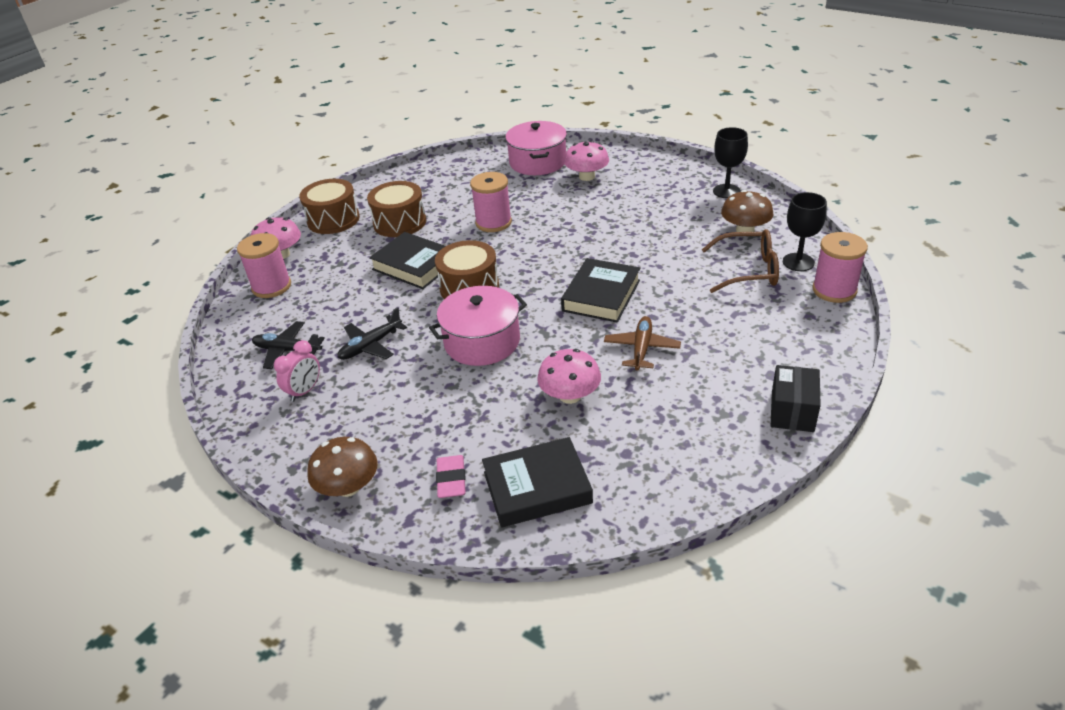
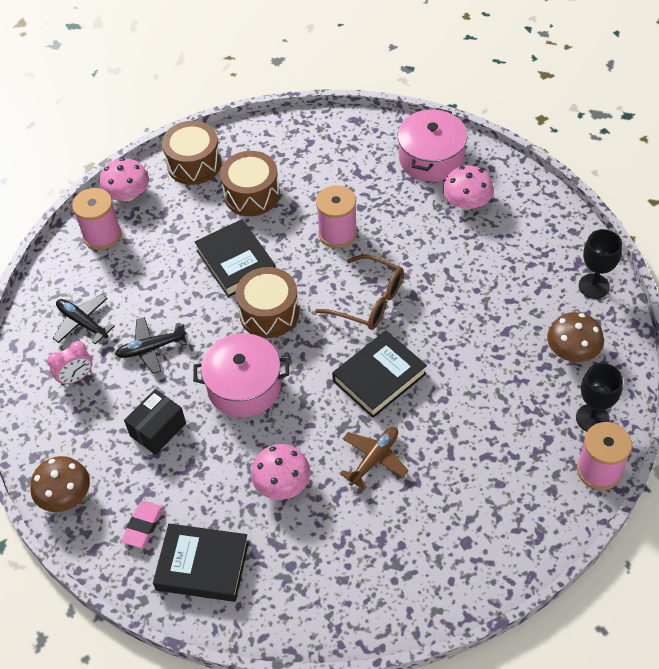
camera: 25 degrees right, 15 degrees up
brown glasses [702,229,779,293] -> brown glasses moved to [315,255,404,330]
black box [771,365,821,432] -> black box moved to [124,389,186,455]

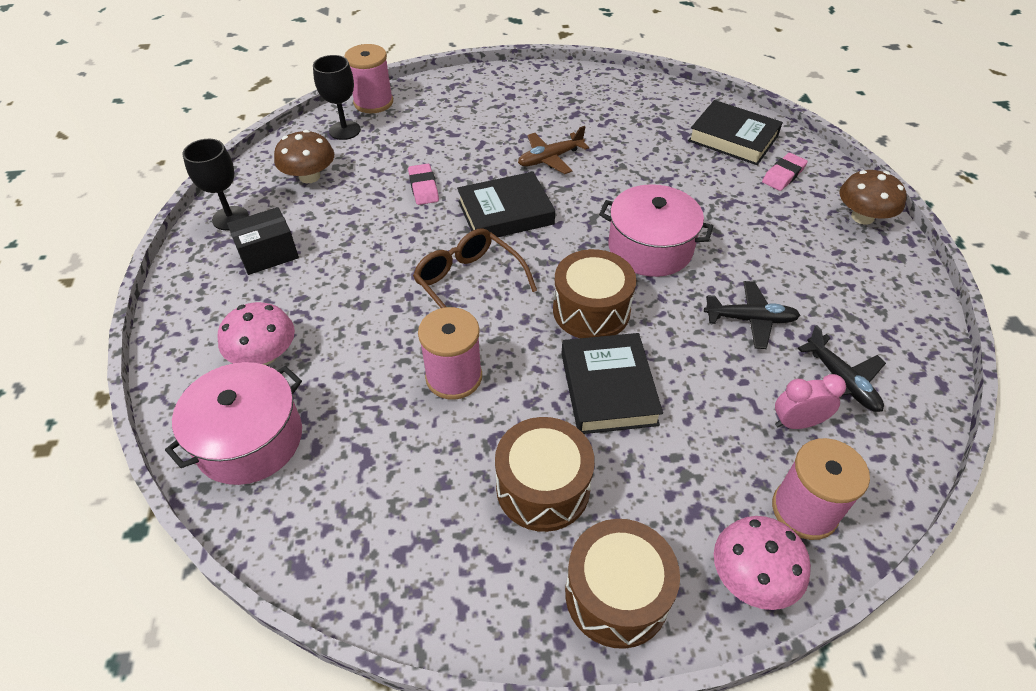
camera: 160 degrees left, 5 degrees down
pink clock [47,341,93,386] -> pink clock moved to [775,374,846,429]
black box [124,389,186,455] -> black box moved to [227,207,299,275]
pink mushroom [251,444,310,500] -> none
none -> pink eraser [408,164,439,205]

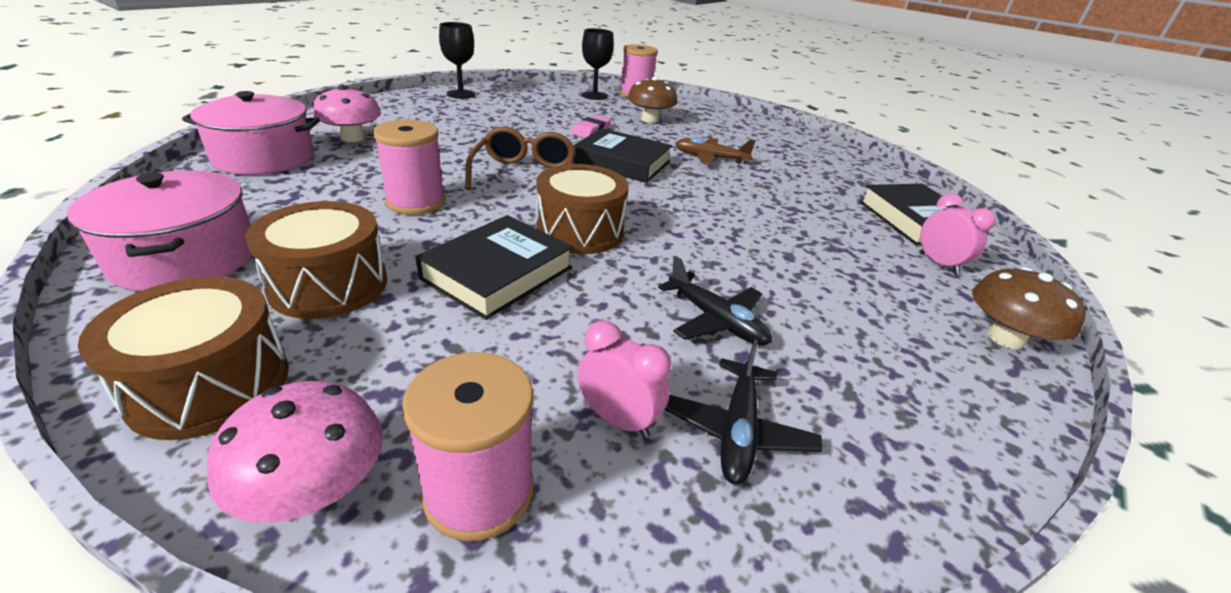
camera: 40 degrees right, 15 degrees down
black box [227,207,299,275] -> none
brown mushroom [274,130,334,183] -> brown mushroom moved to [628,77,677,123]
pink pot [599,184,713,277] -> pink pot moved to [67,170,252,291]
pink eraser [762,153,808,191] -> pink clock [919,193,996,274]

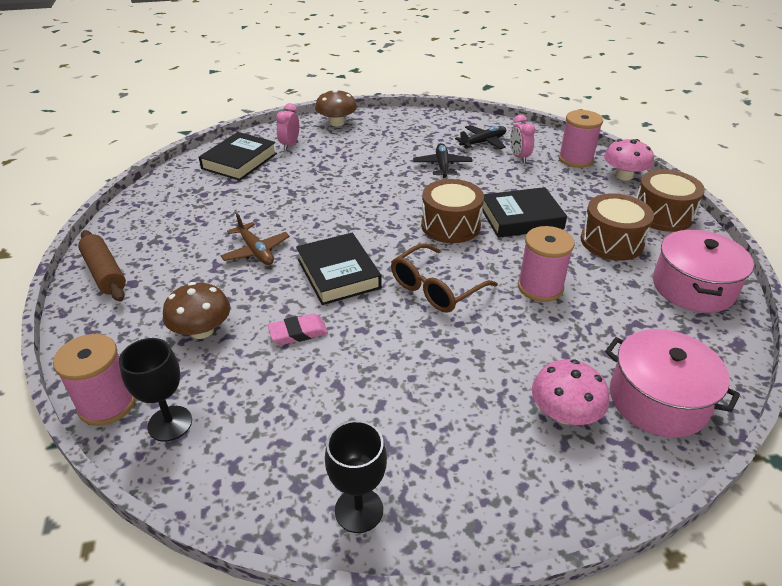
camera: 135 degrees left, 5 degrees up
none -> brown rolling pin [78,230,126,301]

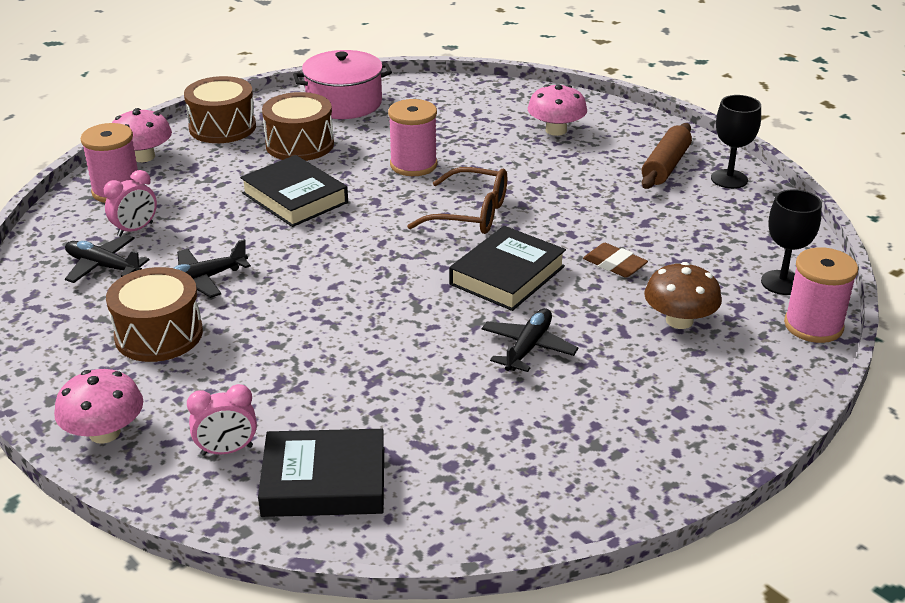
camera: 120 degrees left, 5 degrees down
brown rolling pin [78,230,126,301] -> brown rolling pin moved to [642,123,692,189]
brown plane [220,213,290,265] -> black plane [482,308,578,372]
pink eraser [268,314,328,345] -> brown eraser [583,243,648,278]
brown mushroom [315,89,357,127] -> pink mushroom [54,369,143,444]
brown drum [421,179,484,243] -> brown drum moved to [106,267,203,362]
pink pot [605,329,740,438] -> none

